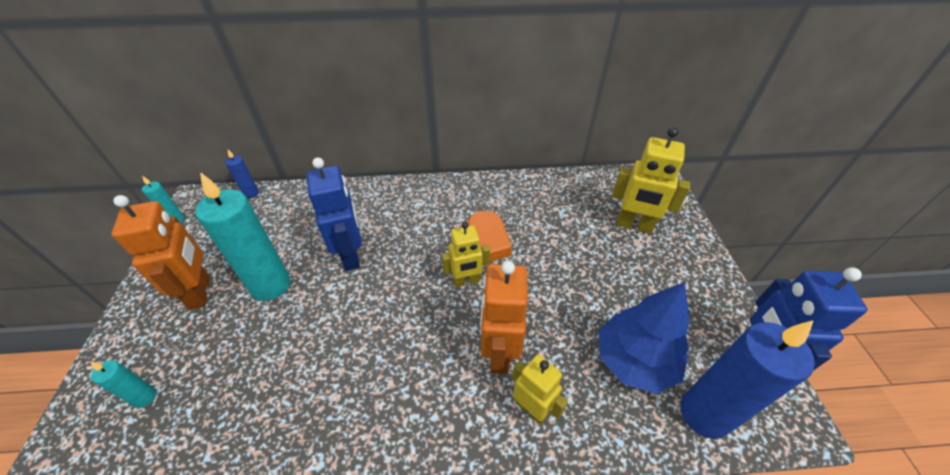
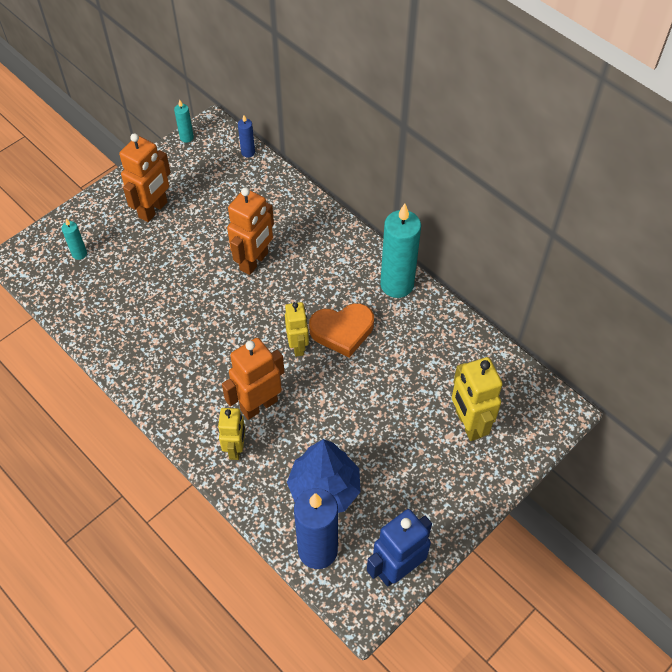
camera: 50 degrees right, 10 degrees up
turquoise candle [195,172,290,301] -> turquoise candle moved to [380,204,421,298]
blue robot [307,158,362,271] -> orange robot [227,187,274,275]
yellow robot [442,222,490,287] -> yellow robot turned 135 degrees counterclockwise [285,302,309,357]

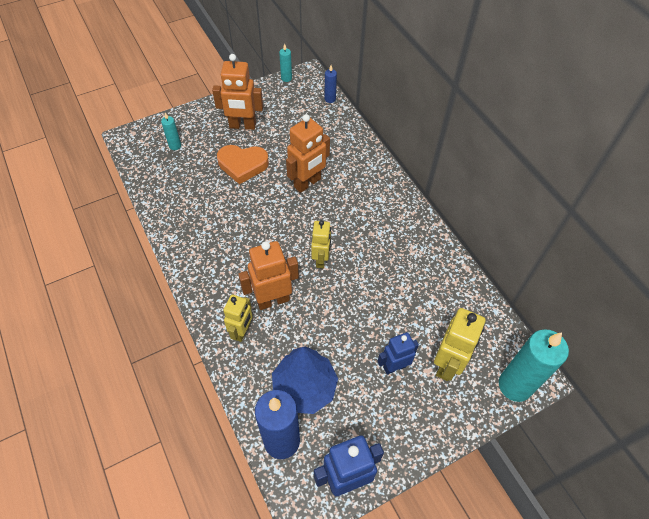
camera: 15 degrees right, 0 degrees up
orange robot [119,133,171,222] -> orange robot turned 45 degrees clockwise [212,54,263,130]
orange heart [309,303,374,358] -> orange heart moved to [217,145,269,184]
turquoise candle [380,204,421,298] -> turquoise candle moved to [499,329,569,402]
yellow robot [452,357,503,441] -> yellow robot turned 150 degrees counterclockwise [434,308,486,381]
none -> blue robot [378,332,419,375]

